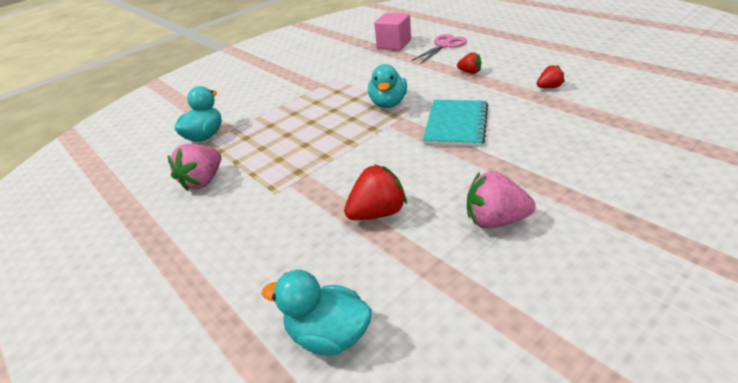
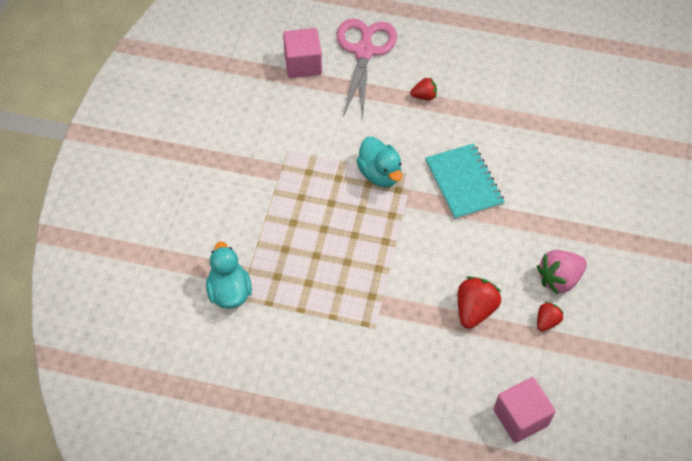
camera: 40 degrees left, 20 degrees up
pink strawberry [167,144,221,191] -> none
turquoise duck [262,270,372,356] -> pink cube [494,377,556,443]
pink scissors [411,34,467,64] -> pink scissors [337,18,397,119], size x1.51
red strawberry [537,65,565,88] -> red strawberry moved to [537,302,564,332]

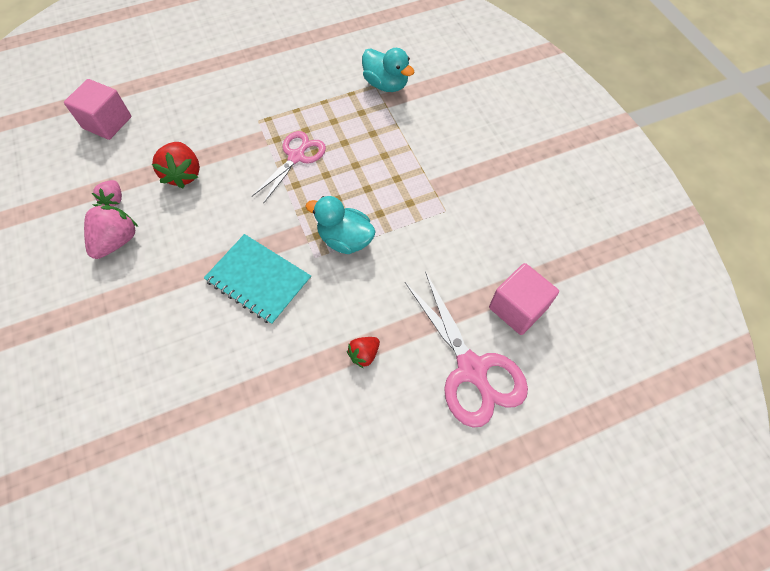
camera: 145 degrees right, 5 degrees up
red strawberry [537,302,564,332] -> pink strawberry [92,180,122,206]
none -> pink scissors [252,131,326,204]

